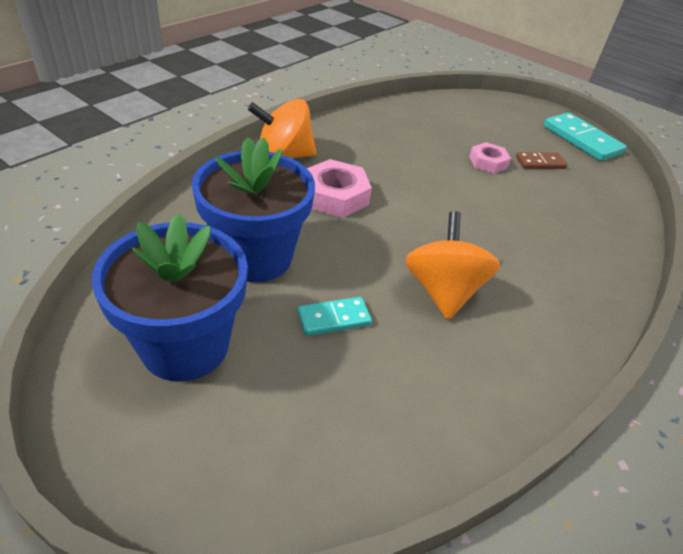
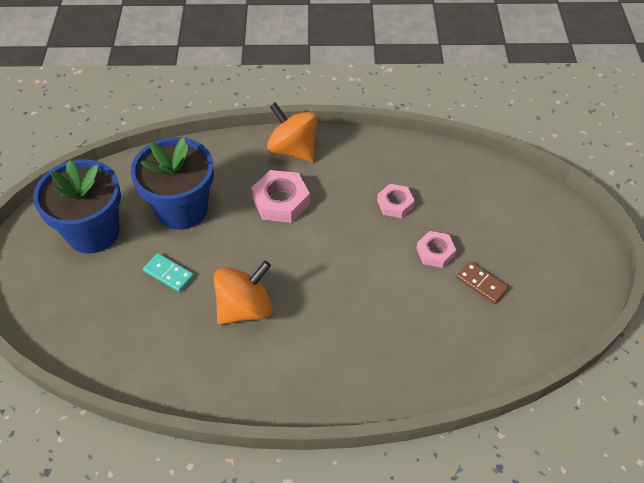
camera: 55 degrees right, 10 degrees up
turquoise domino [544,113,627,161] -> none
none -> pink nut [377,184,415,218]

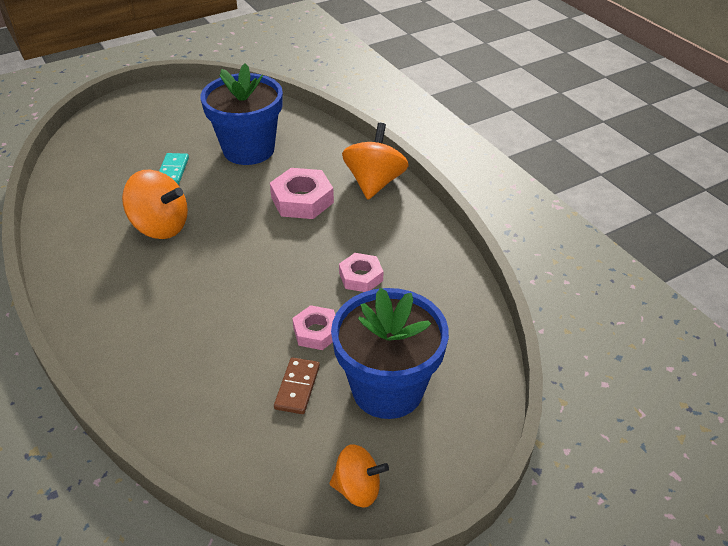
camera: 60 degrees right, 10 degrees down
blue flower pot [33,159,121,254] -> blue flower pot moved to [331,288,449,419]
none -> orange spinning top [329,444,389,508]

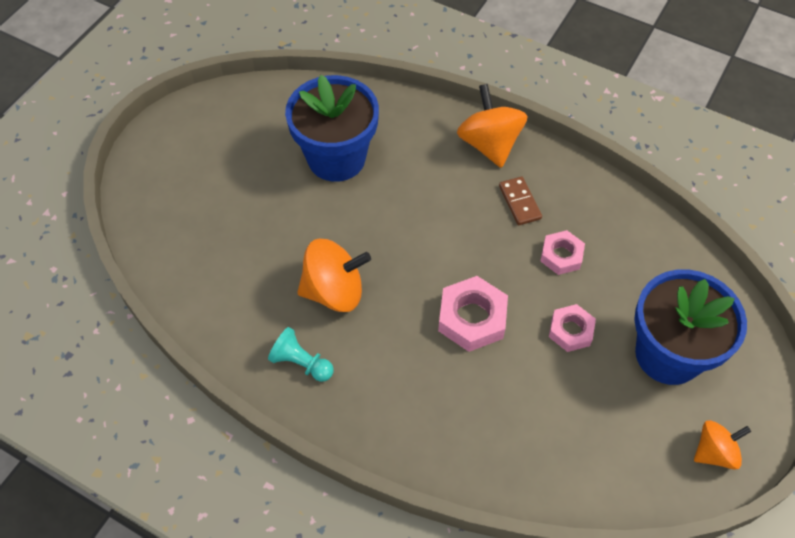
camera: 30 degrees left, 15 degrees up
turquoise domino [159,153,189,185] -> none
pink nut [270,168,334,219] -> pink nut moved to [438,276,508,352]
brown domino [274,357,320,414] -> brown domino moved to [499,177,542,225]
none -> turquoise pawn [268,327,334,382]

